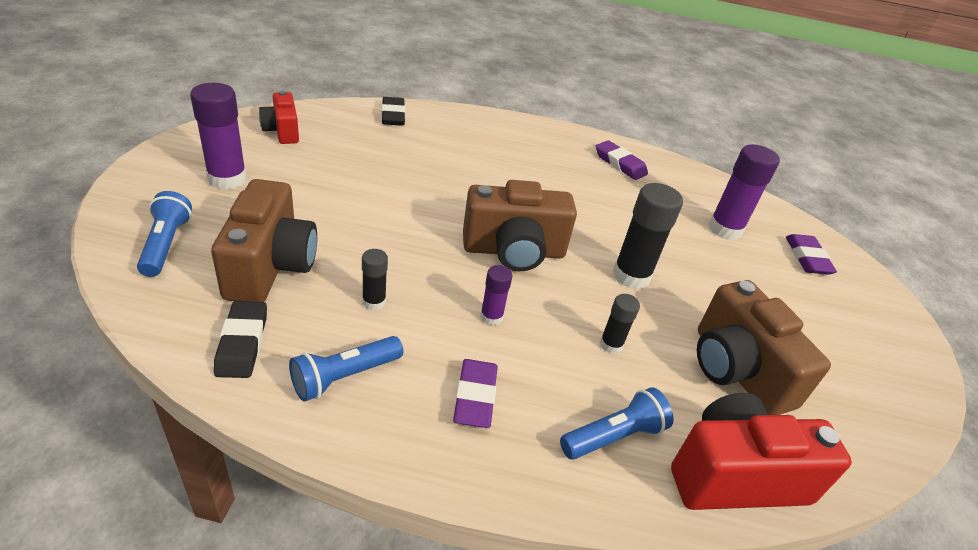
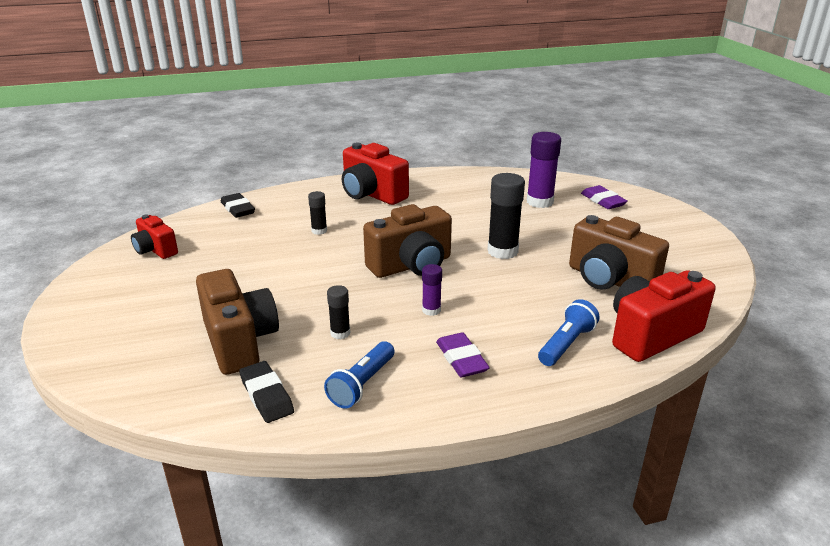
camera: 20 degrees left, 10 degrees down
blue flashlight [137,191,192,277] -> none
purple glue stick [190,83,247,190] -> none
purple eraser [596,140,648,180] -> none
black glue stick [600,294,640,354] -> black glue stick moved to [308,191,327,235]
none -> red camera [342,143,409,205]

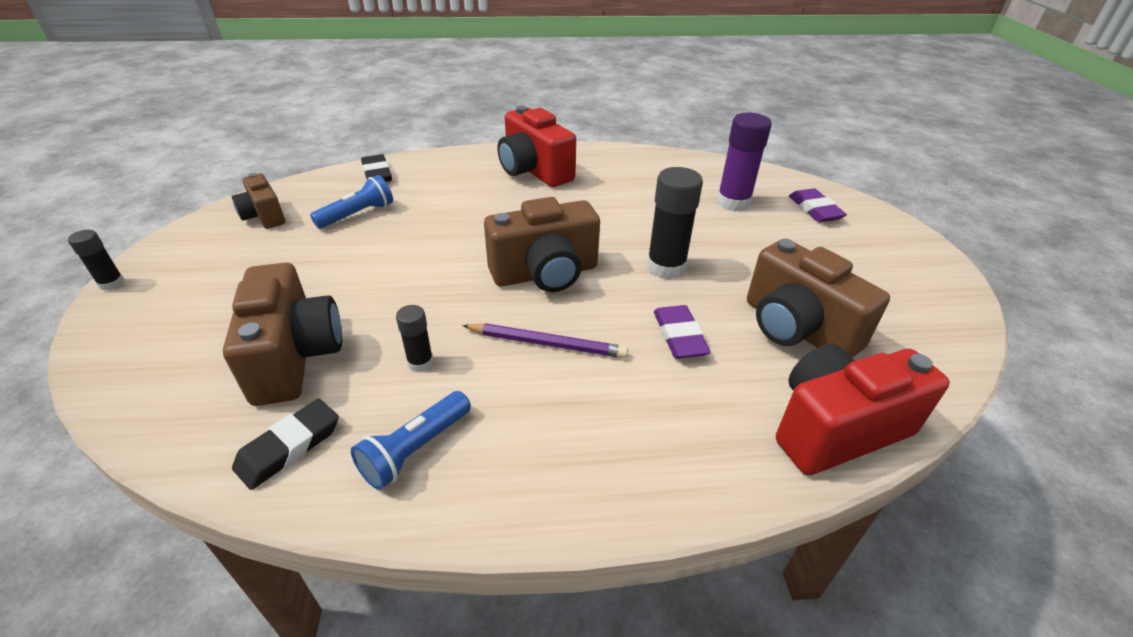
camera: 10 degrees right, 10 degrees up
red camera [131,215,178,259] -> brown camera [232,173,285,229]
black eraser [239,361,294,423] -> black eraser turned 60 degrees clockwise [232,399,339,490]
black glue stick [308,191,327,235] -> black glue stick moved to [68,230,125,291]
purple glue stick [422,264,442,316] -> purple pencil [462,324,628,358]
purple eraser [436,332,490,377] -> purple eraser moved to [654,305,711,359]
blue flashlight [538,299,600,366] -> blue flashlight moved to [310,175,393,229]

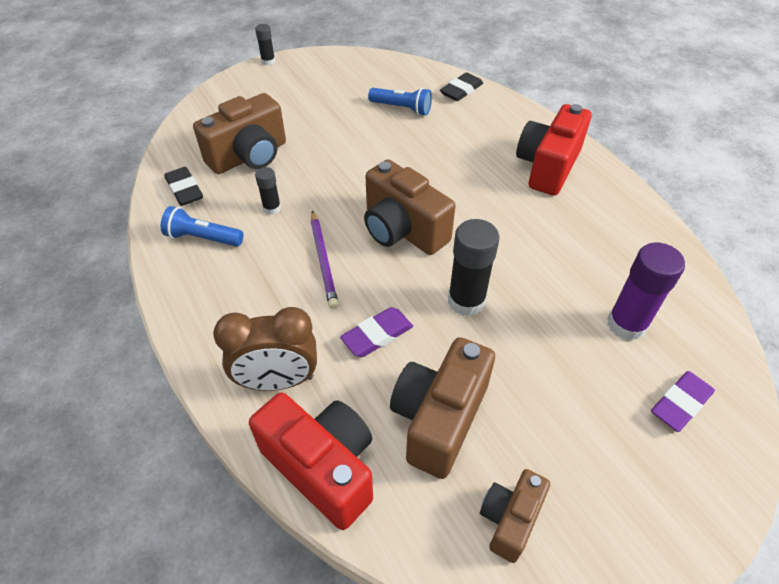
camera: 65 degrees right, 10 degrees up
brown camera [232,173,285,229] -> brown camera moved to [480,469,550,563]
black eraser [232,399,339,490] -> black eraser turned 45 degrees clockwise [164,167,203,206]
none -> brown clock [213,307,317,391]

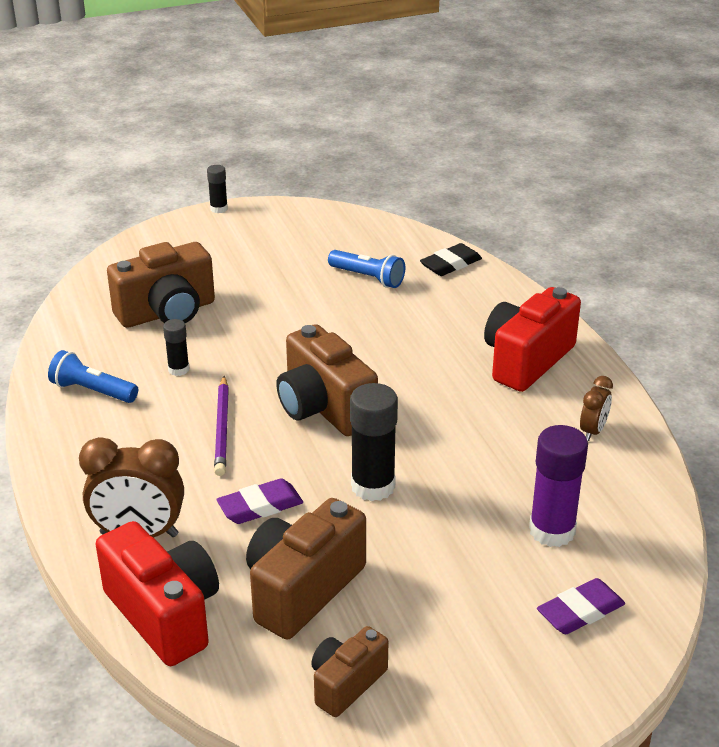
camera: 10 degrees right, 15 degrees down
black eraser [164,167,203,206] -> none
none -> brown clock [580,376,613,441]

